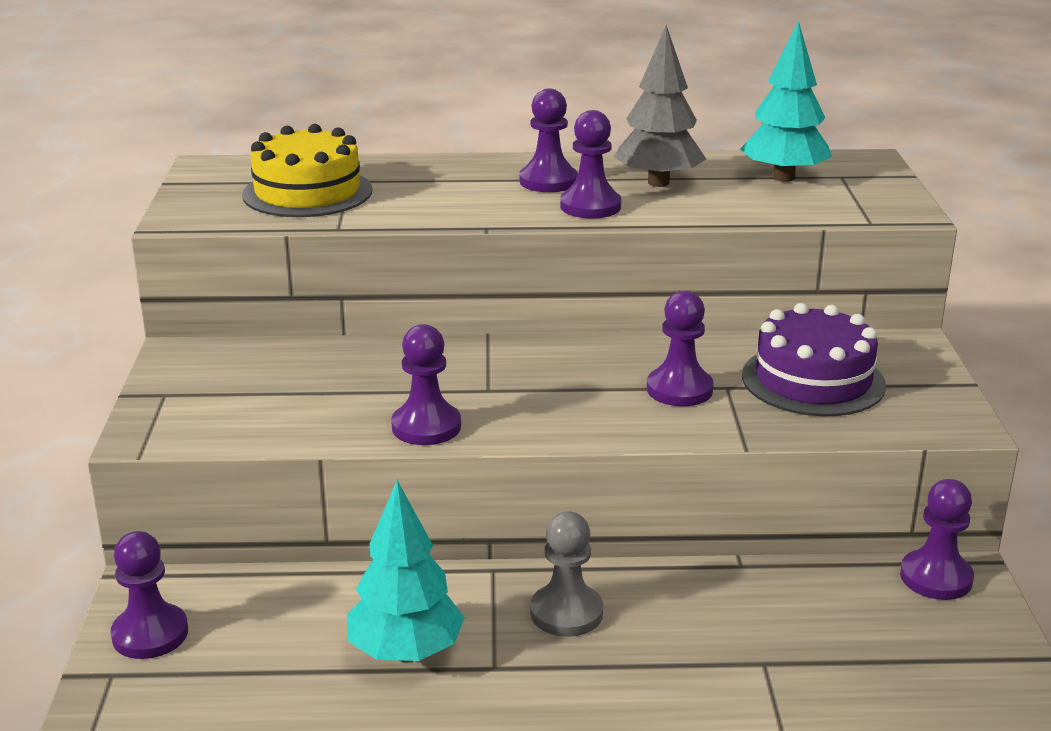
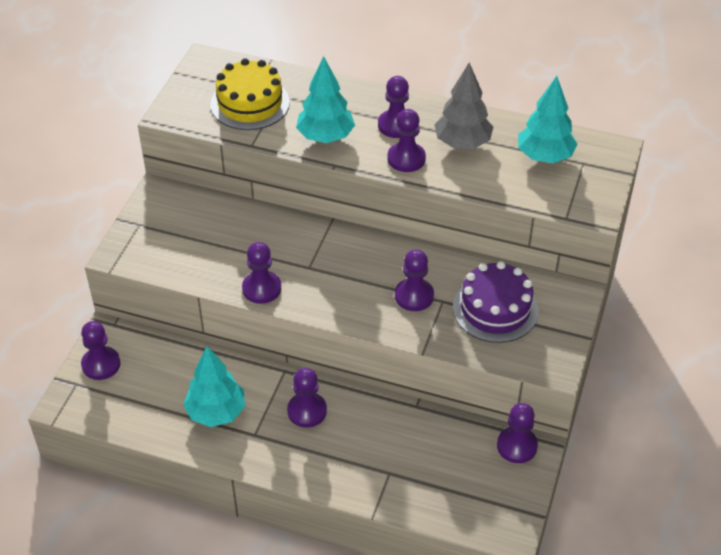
camera: 20 degrees right, 20 degrees up
grey pawn [530,511,603,637] -> purple pawn [287,368,327,428]
none -> turquoise tree [296,56,355,143]

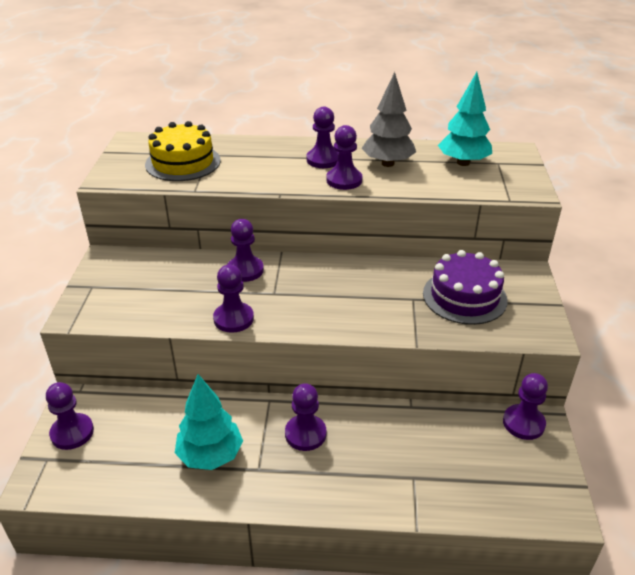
camera: 15 degrees left, 10 degrees down
turquoise tree [296,56,355,143] -> none
purple pawn [395,249,434,311] -> purple pawn moved to [227,219,264,282]

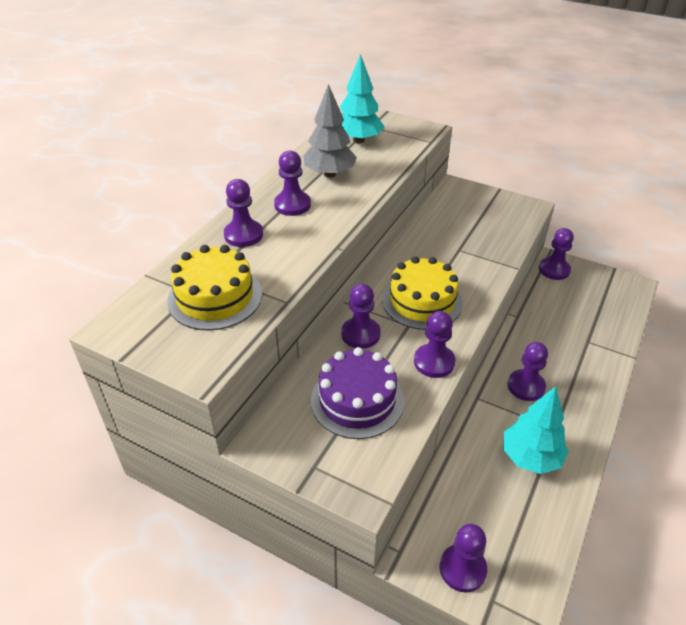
camera: 65 degrees left, 5 degrees up
purple pawn [326,125,363,190] -> purple pawn moved to [224,179,263,247]
purple cake [423,250,508,325] -> purple cake moved to [311,347,404,439]
none -> yellow cake [382,256,463,330]

